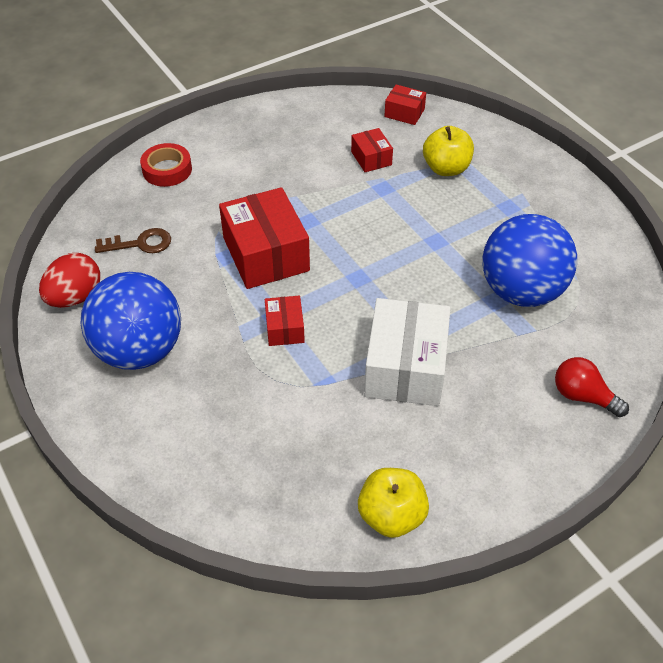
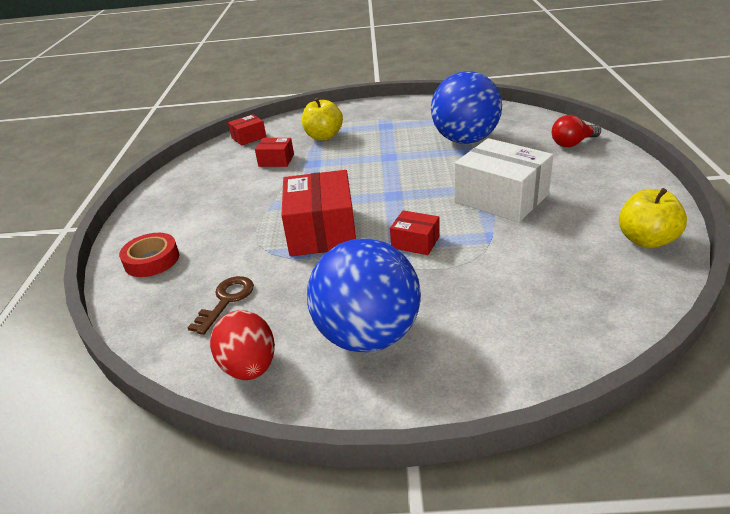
camera: 55 degrees left, 15 degrees down
red box [219,187,310,289] -> red box turned 75 degrees clockwise [281,170,356,256]

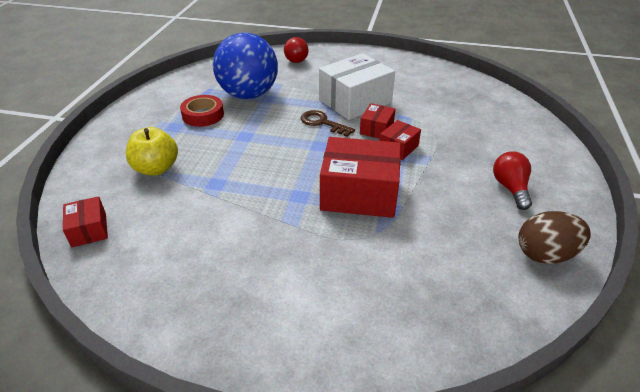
camera: 80 degrees left, 5 degrees up
red tape [119,233,179,277] -> red tape moved to [180,95,224,127]
brown key [188,276,254,335] -> brown key moved to [301,110,355,137]
red egg [210,310,275,380] -> brown egg [519,211,591,264]
red box [255,138,294,167] -> red box moved to [360,103,396,139]
blue ball [307,238,421,353] -> red light bulb [493,152,532,210]
yellow apple [619,188,687,248] -> none

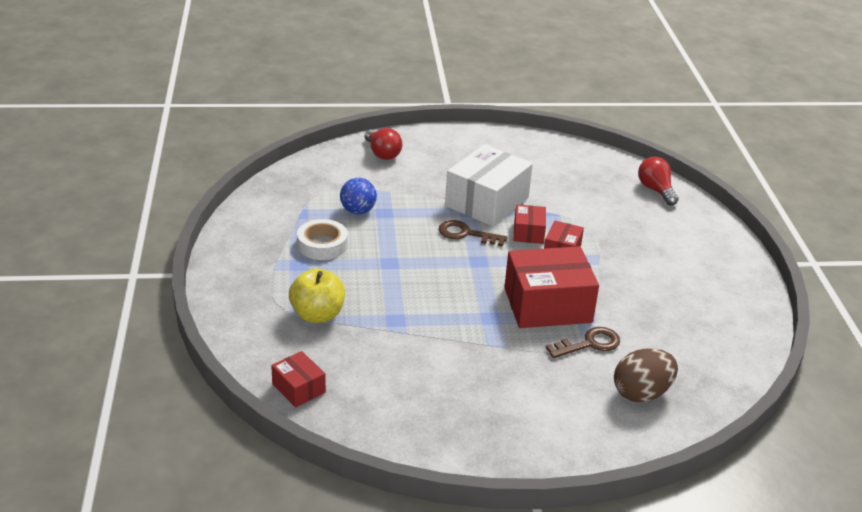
camera: 20 degrees left, 5 degrees down
red tape [180,95,224,127] -> white tape [297,219,348,260]
blue ball [213,32,278,99] -> blue ball [340,178,377,214], size x0.47
red light bulb [493,152,532,210] -> red light bulb moved to [638,157,678,206]
brown egg [519,211,591,264] -> brown egg moved to [614,349,678,402]
none -> brown key [546,327,620,359]

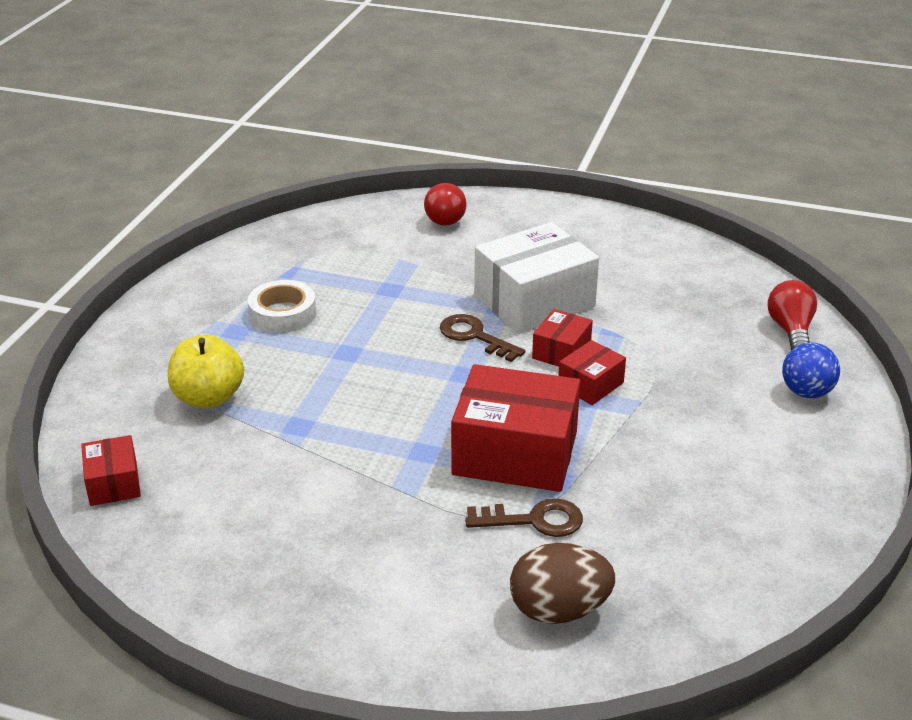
camera: 25 degrees right, 0 degrees up
blue ball [340,178,377,214] -> blue ball moved to [782,342,840,398]

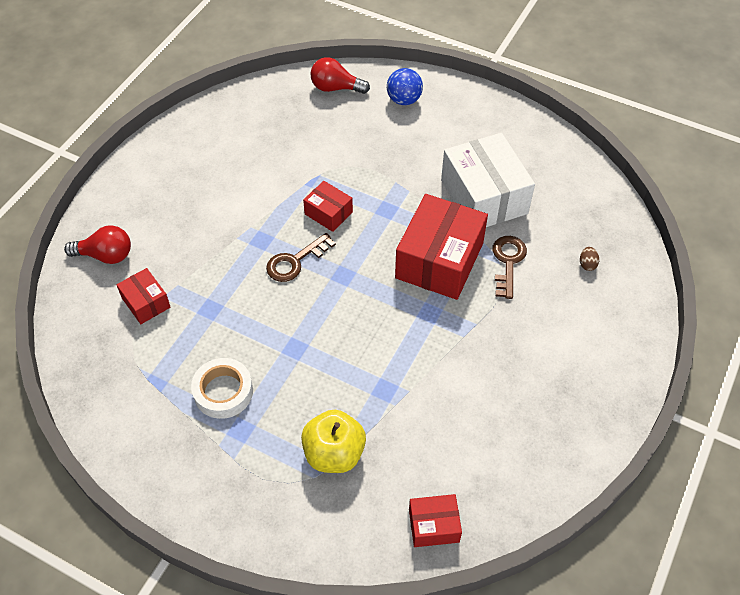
camera: 80 degrees left, 20 degrees up
white box [474,222,599,334] -> white box moved to [441,133,535,227]
brown egg [510,543,615,624] -> brown egg [580,247,599,271], size x0.41
red box [558,340,626,405] -> red box moved to [117,268,171,324]

